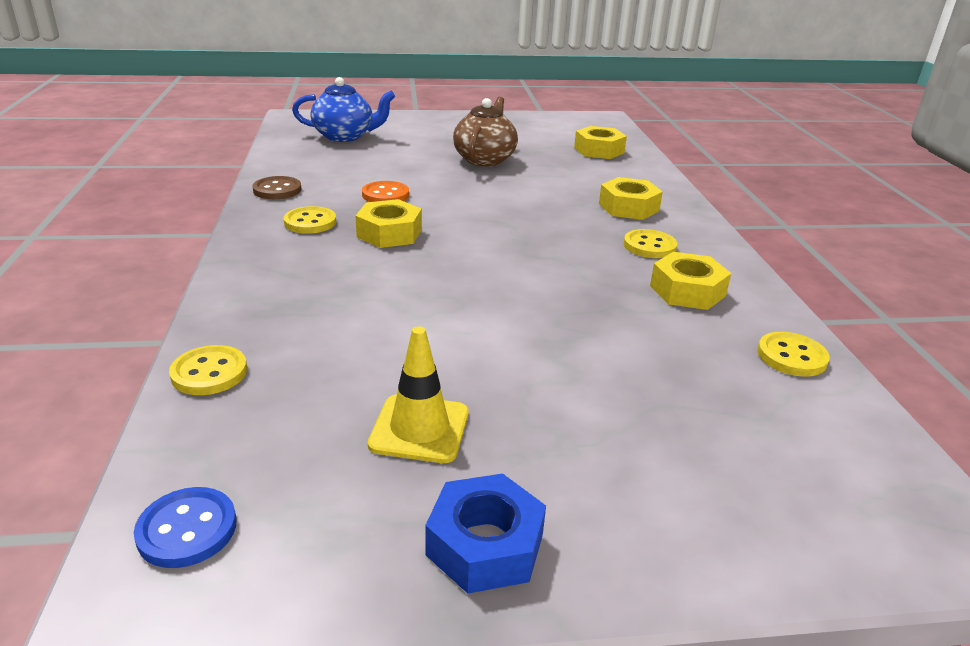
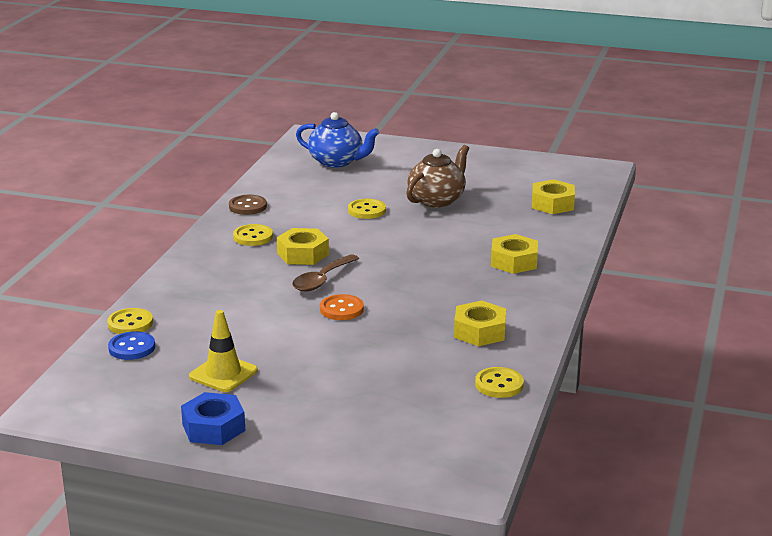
camera: 25 degrees right, 5 degrees down
blue button [134,487,237,568] -> blue button moved to [108,331,155,360]
orange button [362,181,409,202] -> orange button moved to [320,294,364,320]
yellow button [624,229,677,258] -> yellow button moved to [348,199,386,219]
none -> brown spoon [292,254,359,292]

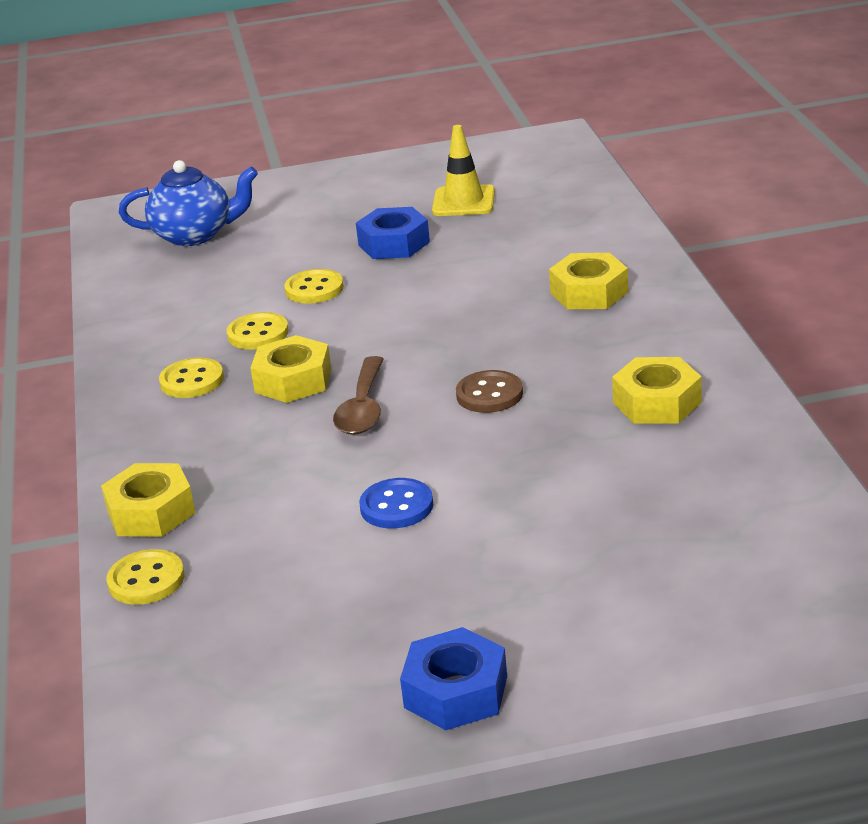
camera: 25 degrees left, 5 degrees up
blue button [108,331,155,360] -> blue button moved to [359,478,433,528]
yellow traffic cone [189,310,258,392] -> yellow traffic cone moved to [432,125,495,216]
brown button [229,195,267,215] -> brown button moved to [456,370,523,413]
orange button [320,294,364,320] -> none
brown teapot [406,145,469,208] -> blue nut [356,207,430,259]
yellow button [475,367,524,398] -> yellow button moved to [226,312,289,350]
yellow nut [532,179,575,214] -> yellow nut moved to [101,463,196,537]

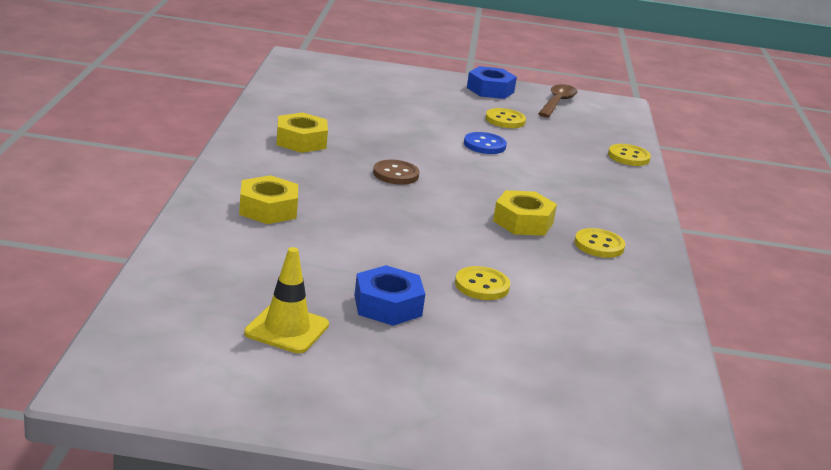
camera: 170 degrees left, 5 degrees down
yellow nut [101,463,196,537] -> none
blue teapot [119,160,258,246] -> none
yellow button [226,312,289,350] -> yellow button moved to [486,108,526,128]
brown spoon [333,356,384,435] -> brown spoon moved to [538,84,577,117]

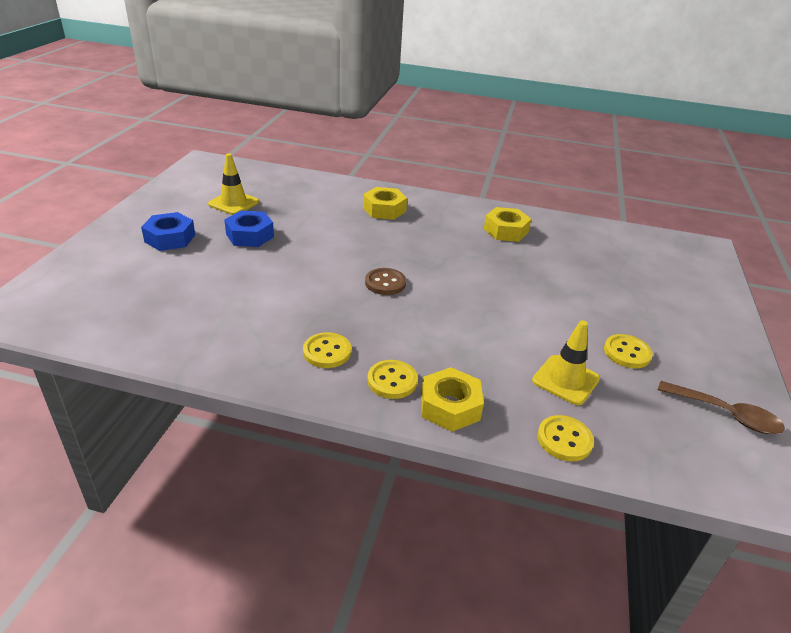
camera: 100 degrees right, 10 degrees up
brown button [373,160,419,185] -> brown button moved to [365,268,406,295]
yellow button [455,266,510,300] -> yellow button moved to [367,360,418,399]
blue button [464,132,507,154] -> none
blue nut [467,66,517,99] -> blue nut moved to [141,212,195,251]
yellow nut [493,190,557,236] -> yellow nut moved to [421,367,484,432]
none -> yellow traffic cone [532,320,600,405]

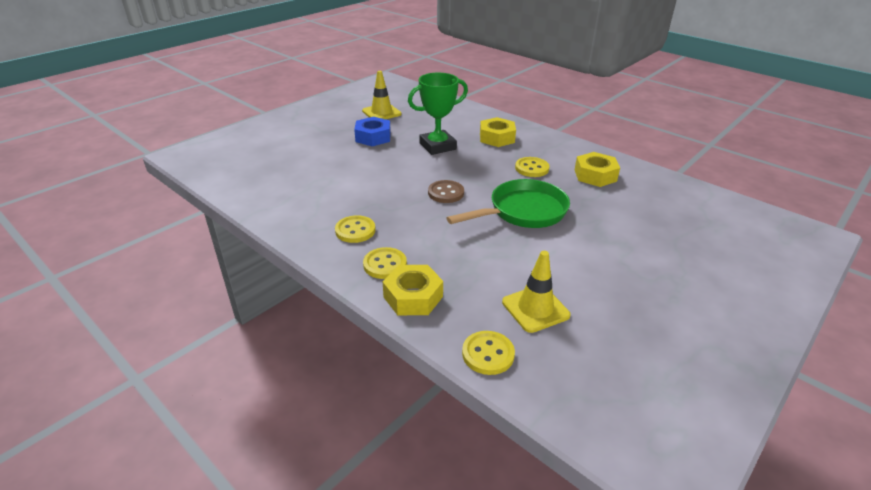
camera: 30 degrees right, 0 degrees up
blue nut [141,212,195,251] -> none
yellow button [604,334,653,368] -> yellow button moved to [515,157,550,177]
brown spoon [658,381,785,434] -> none
none -> green trophy [408,73,468,155]
none -> green pan [446,179,570,228]

